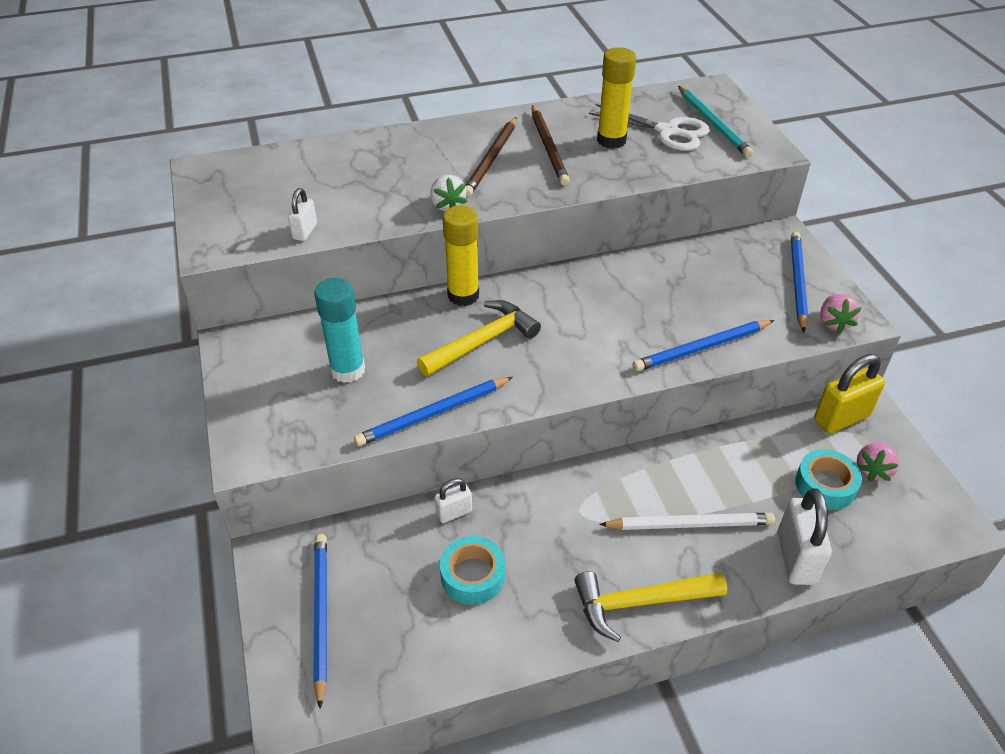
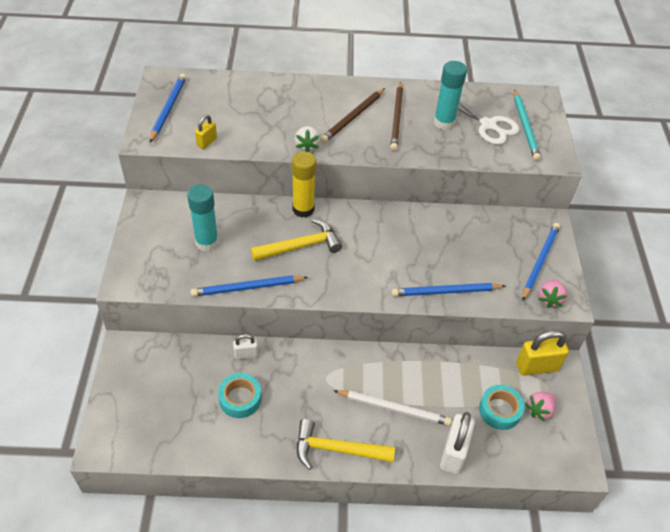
camera: 15 degrees right, 5 degrees up
white padlock [288,188,317,241] -> yellow padlock [195,115,217,149]
blue pencil [313,534,327,709] -> blue pencil moved to [150,74,186,143]
yellow glue stick [597,47,636,149] -> turquoise glue stick [434,61,467,130]

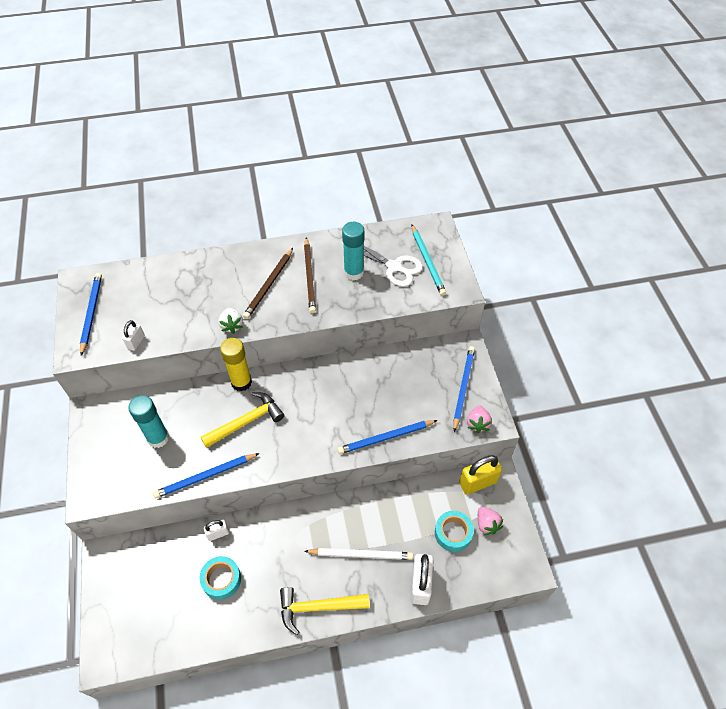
camera: 10 degrees left, 5 degrees up
yellow padlock [195,115,217,149] -> white padlock [122,320,145,351]
pink strawberry [525,392,556,422] -> pink strawberry turned 60 degrees counterclockwise [478,507,503,535]

